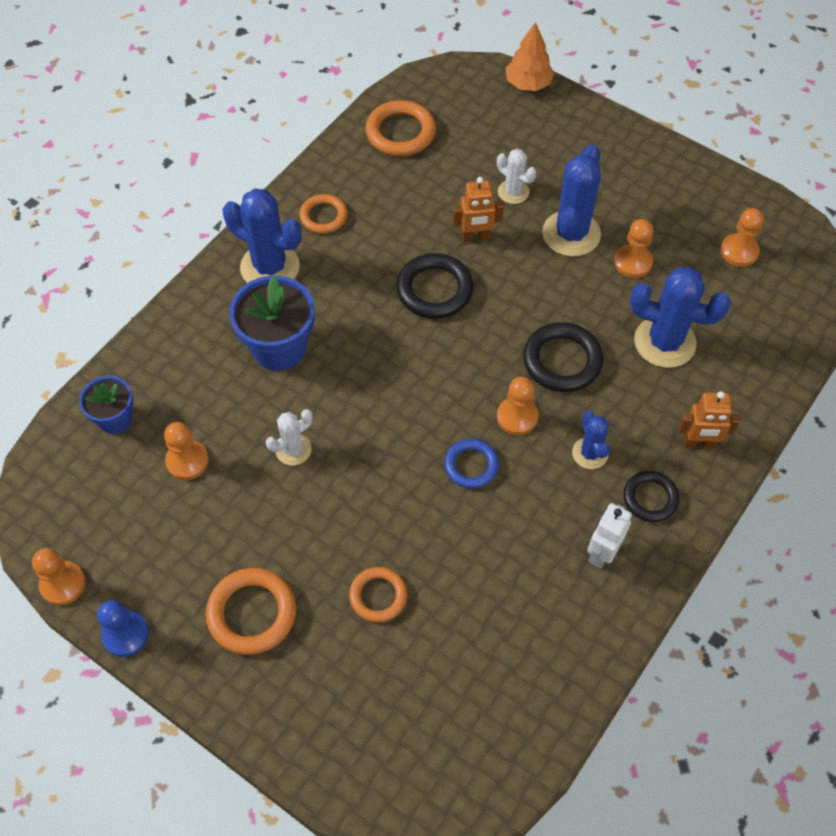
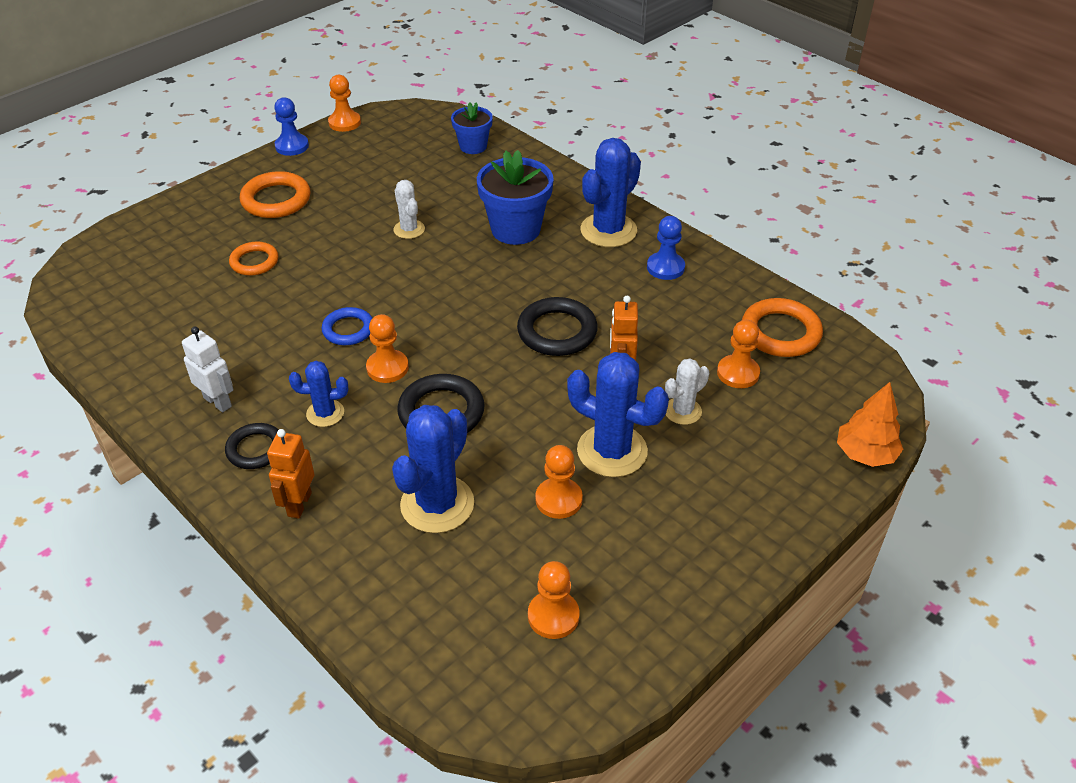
camera: 100 degrees right, 15 degrees down
orange pawn [164,422,209,480] -> orange pawn moved to [717,320,760,388]
orange ring [299,194,348,234] -> blue pawn [647,216,685,280]

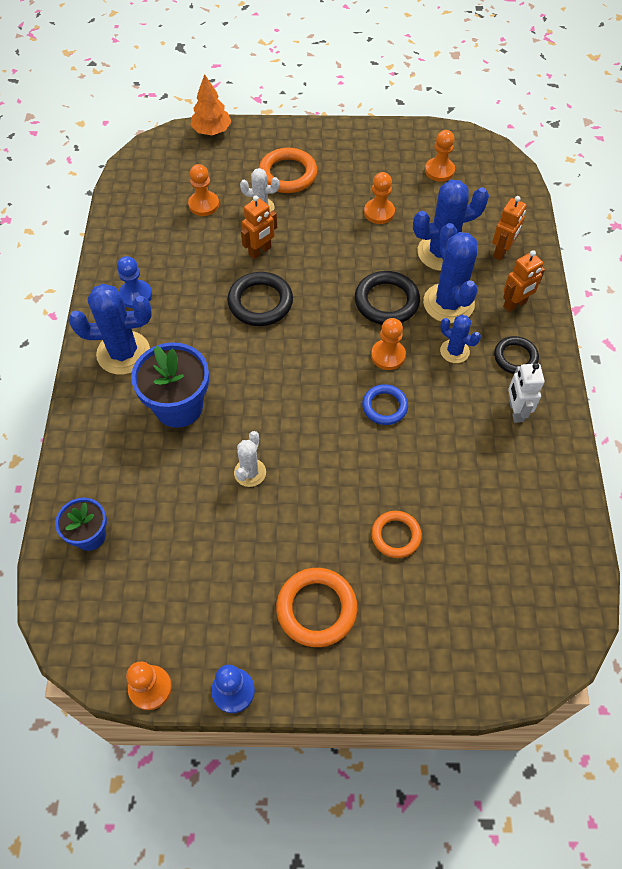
camera: 135 degrees left, 15 degrees up
blue cactus [567,352,669,477] -> blue cactus moved to [423,223,478,323]
orange ring [742,298,823,357] -> orange ring moved to [259,148,317,193]
none -> orange robot [492,196,527,261]

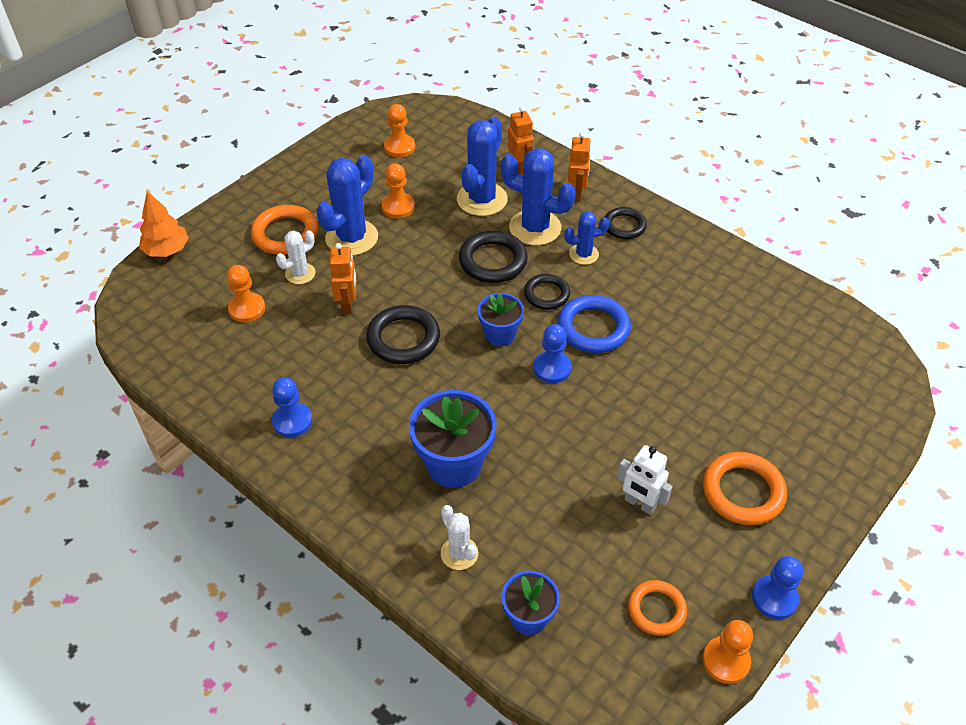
camera: 50 degrees left, 10 degrees down
blue cactus [69,284,152,375] -> blue cactus moved to [316,155,378,256]
white cactus [234,431,266,487] -> white cactus moved to [441,505,478,570]
blue ring [362,384,408,425] -> blue ring [558,295,631,353], size x1.54
orange pawn [371,318,406,370] -> black ring [524,274,570,310]
orange ring [371,511,422,558] -> orange ring moved to [628,580,687,636]
white robot [508,363,545,423] -> white robot moved to [617,445,673,515]
none -> blue flower pot [478,293,524,346]
none -> blue pawn [533,324,572,383]

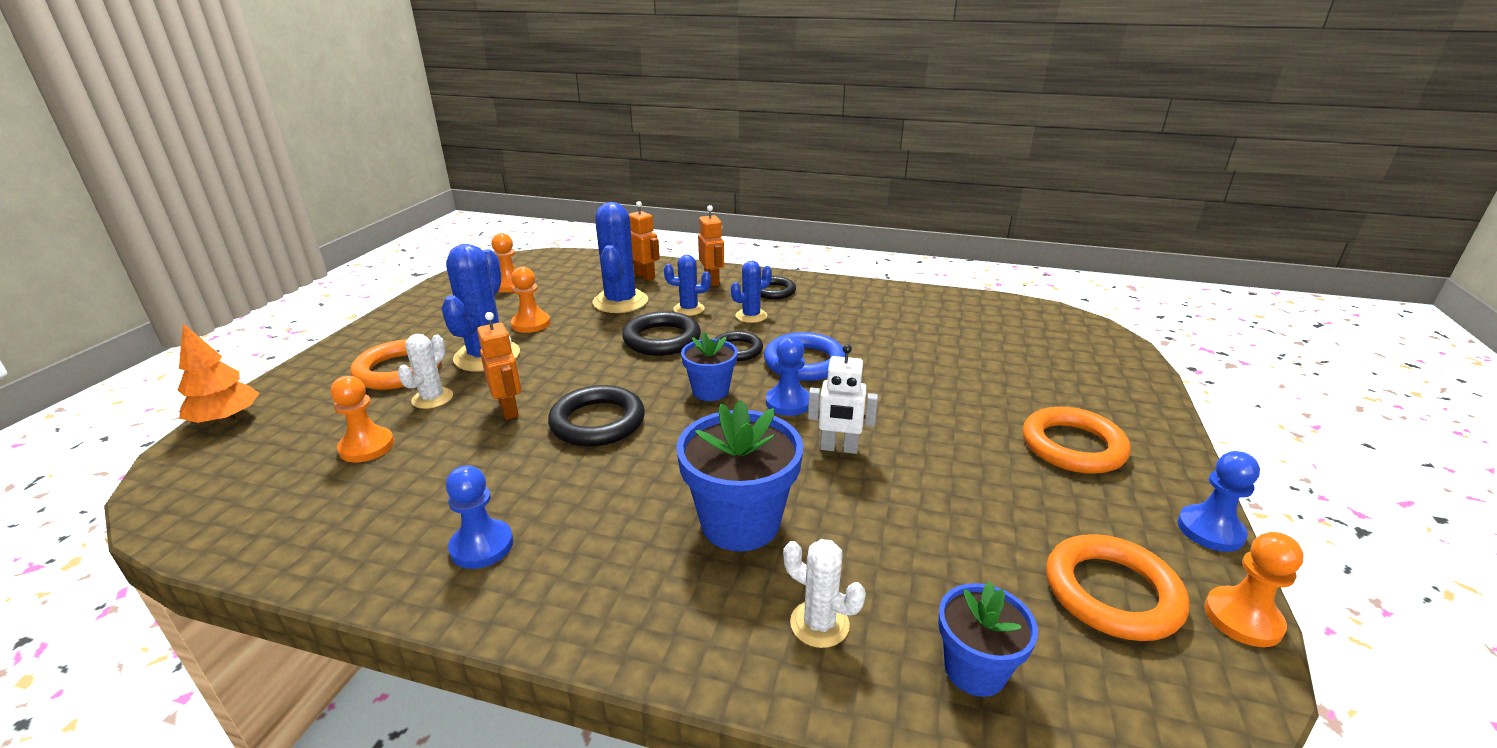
camera: 25 degrees left, 20 degrees down
blue cactus [501,148,576,246] -> blue cactus [664,255,711,316], size x0.55
white robot [617,445,673,515] -> white robot moved to [808,344,878,454]
orange ring [628,580,687,636] -> orange ring [1046,534,1189,641], size x1.54

